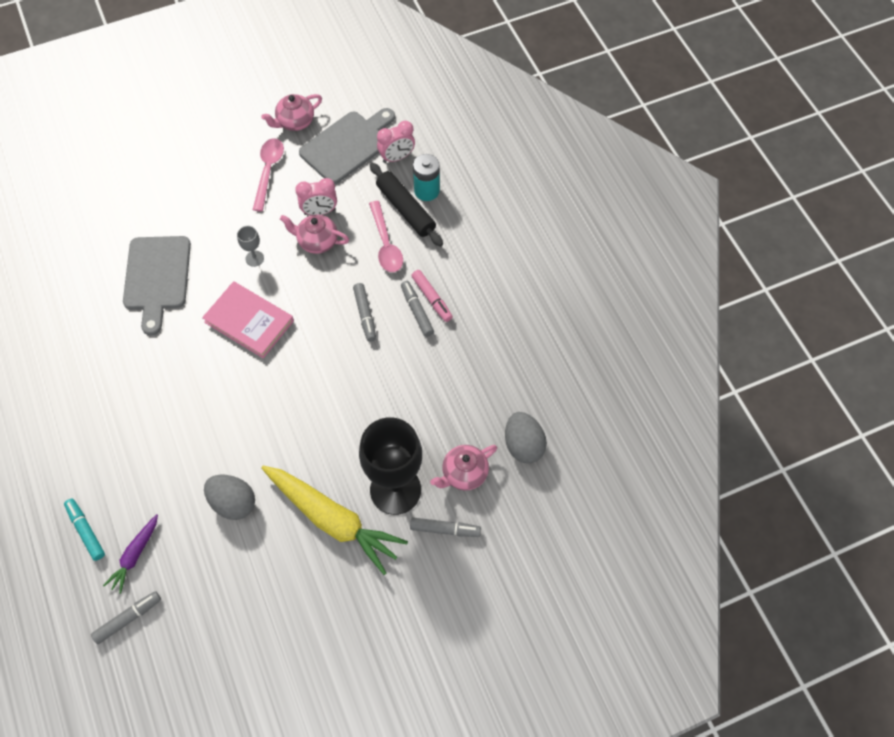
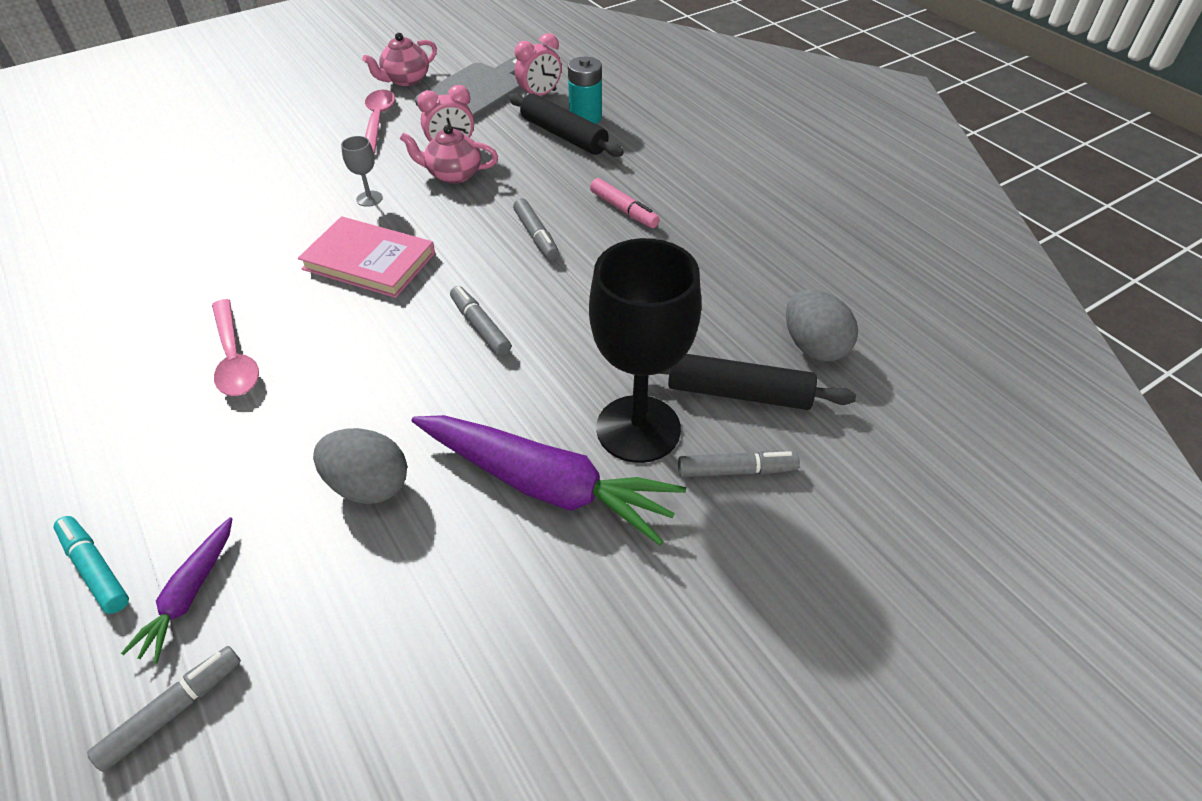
camera: 10 degrees left, 15 degrees down
grey cutting board [123,236,191,336] -> none
yellow carrot [261,466,408,575] -> purple carrot [411,415,686,545]
pink spoon [369,201,403,272] -> pink spoon moved to [212,299,259,396]
grey marker [401,281,434,337] -> grey marker moved to [450,286,511,356]
pink teapot [430,445,497,490] -> black rolling pin [658,354,856,410]

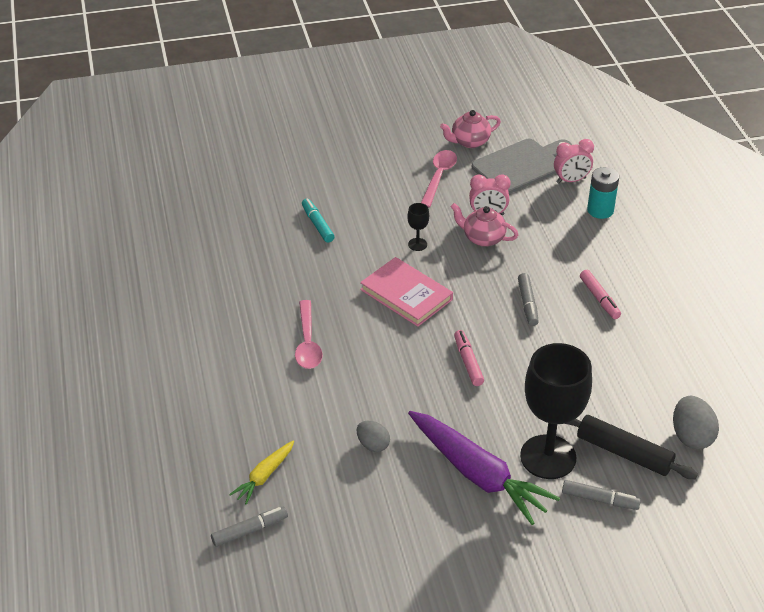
camera: 20 degrees right, 5 degrees down
turquoise marker [54,516,129,614] -> turquoise marker moved to [302,198,335,243]
purple carrot [121,517,233,663] -> yellow carrot [229,440,294,505]
grey egg [313,428,407,504] -> grey egg [357,421,390,452], size x0.65
grey goblet [341,136,383,207] -> black goblet [407,203,429,251]
grey marker [450,286,511,356] -> pink marker [454,330,484,386]
black rolling pin [508,93,624,157] -> none

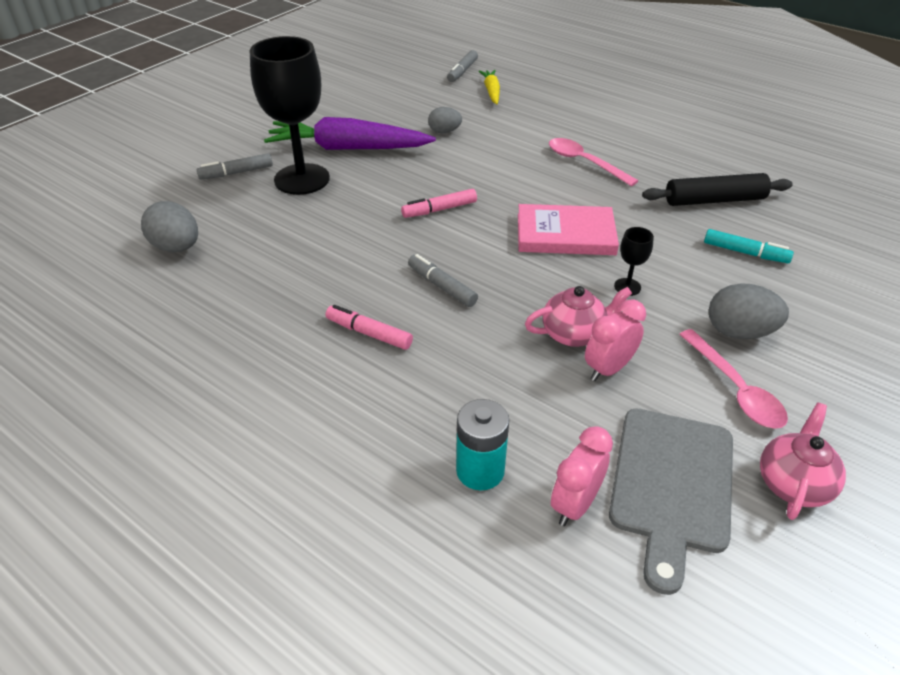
camera: 140 degrees right, 0 degrees up
pink marker [454,330,484,386] -> pink marker turned 120 degrees clockwise [401,189,477,218]
black rolling pin [565,415,698,479] -> black rolling pin moved to [642,173,793,206]
none -> grey egg [709,283,789,339]

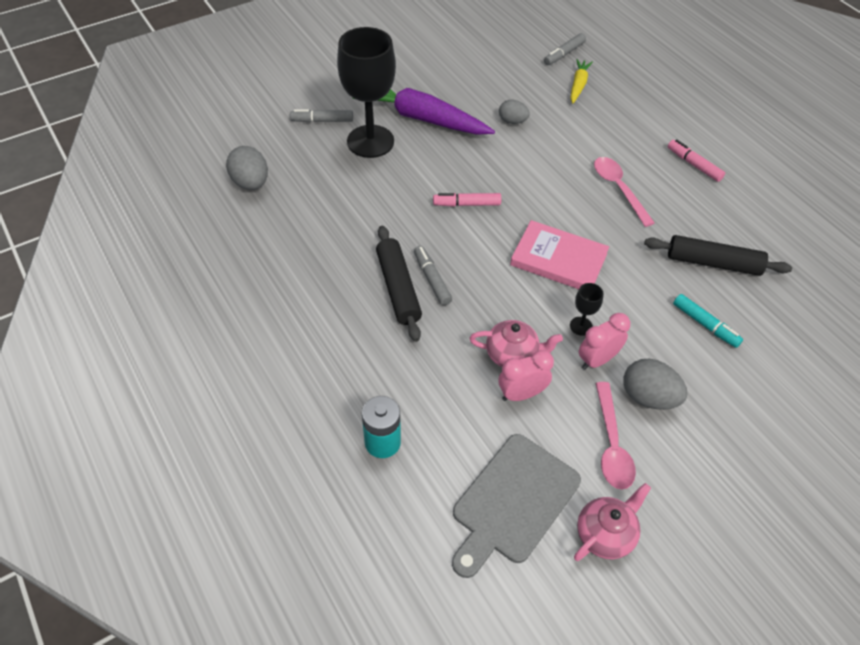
camera: 20 degrees right, 10 degrees up
pink marker [325,305,413,350] -> pink marker moved to [668,139,725,182]
pink clock [551,426,613,526] -> pink clock moved to [579,313,630,370]
none -> black rolling pin [376,226,422,342]

